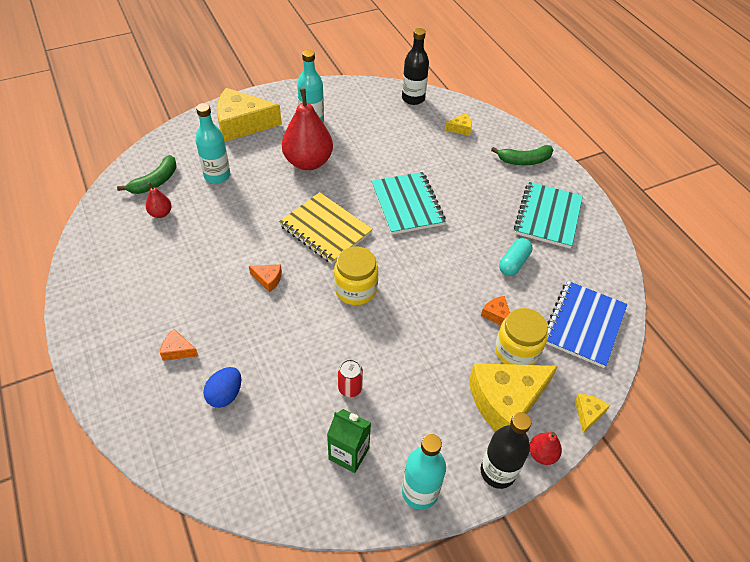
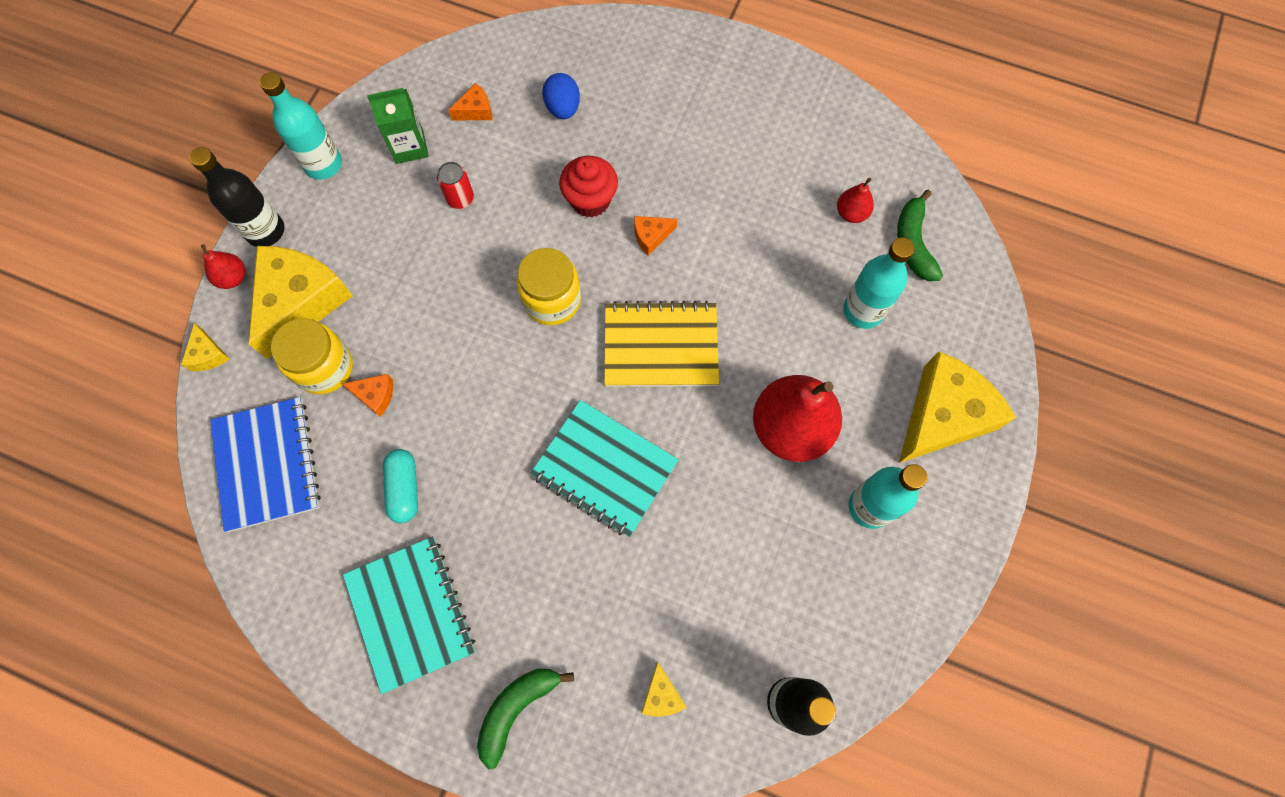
camera: 140 degrees right, 20 degrees up
orange cheese [160,329,198,361] -> orange cheese moved to [448,83,493,120]
yellow cheese [445,113,472,136] -> yellow cheese turned 45 degrees counterclockwise [641,662,687,717]
none -> red cupcake [559,156,618,217]

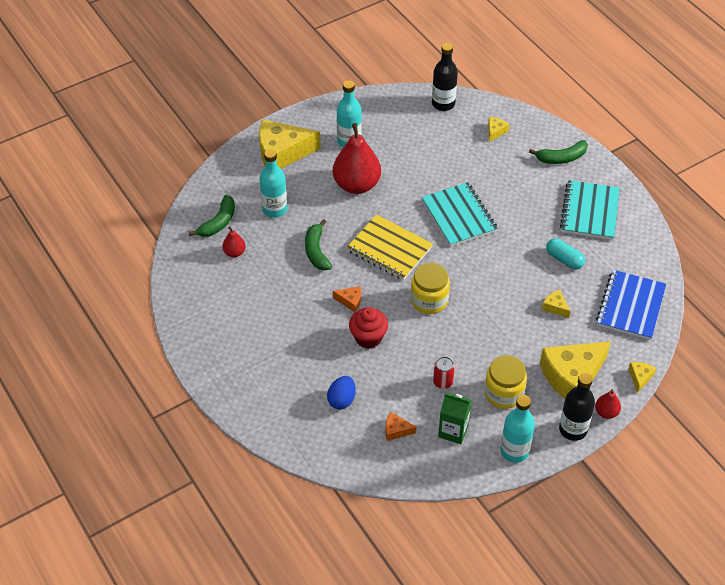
camera: 145 degrees left, 20 degrees down
yellow jar [271,318,353,394] -> yellow jar moved to [484,355,527,409]
orange cheese [342,374,393,417] -> yellow cheese [542,290,571,318]
turquoise capsule [383,449,418,523] -> turquoise capsule turned 75 degrees counterclockwise [546,238,585,269]
none -> green banana [305,219,332,271]

